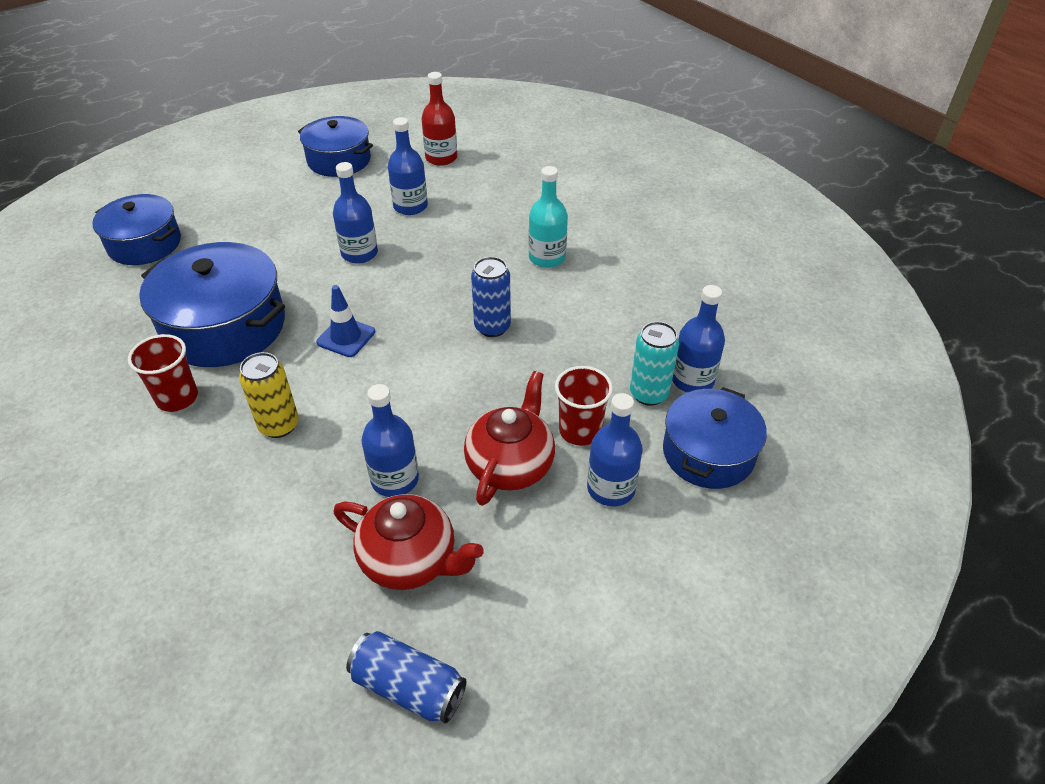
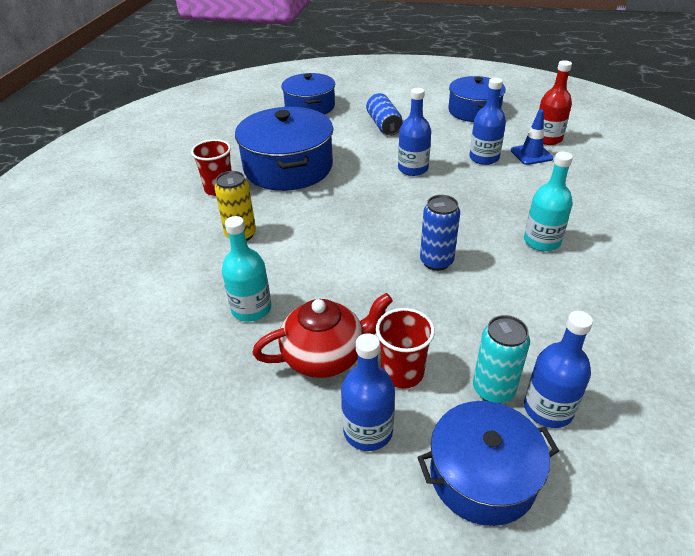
camera: 50 degrees right, 5 degrees down
blue traffic cone [316,285,375,357] -> blue traffic cone moved to [511,109,553,165]
red teapot [334,494,484,590] -> none
blue can [346,631,466,723] -> blue can moved to [366,93,403,135]
blue bottle [362,384,419,497] -> turquoise bottle [222,216,271,322]

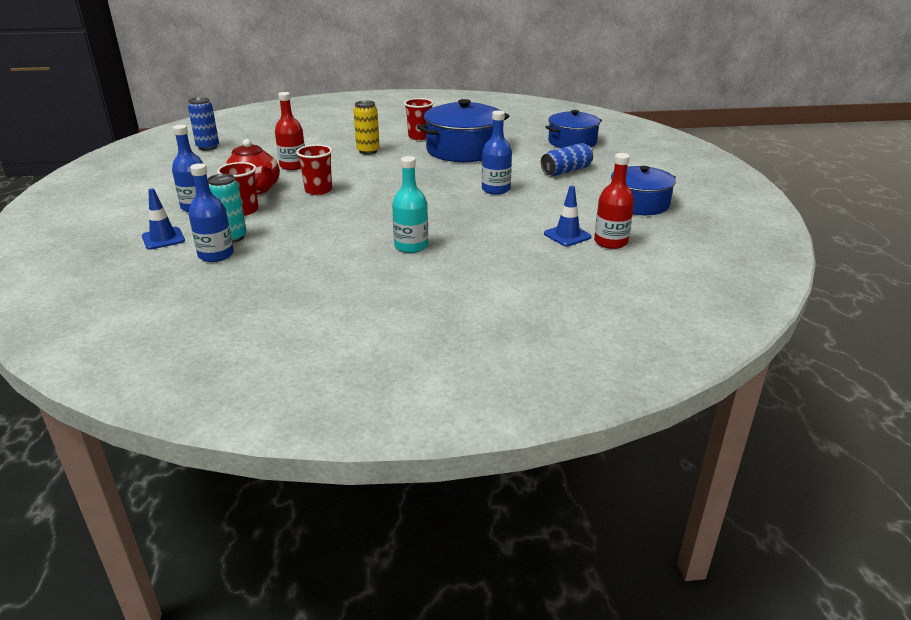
camera: 70 degrees right, 10 degrees down
turquoise bottle [222,216,271,322] -> red bottle [275,92,305,170]
blue pot [417,401,559,526] -> blue traffic cone [142,188,185,250]
blue can [420,195,460,271] -> blue can moved to [188,97,219,151]
blue bottle [469,78,506,165] -> none
none -> red cup [296,145,332,195]

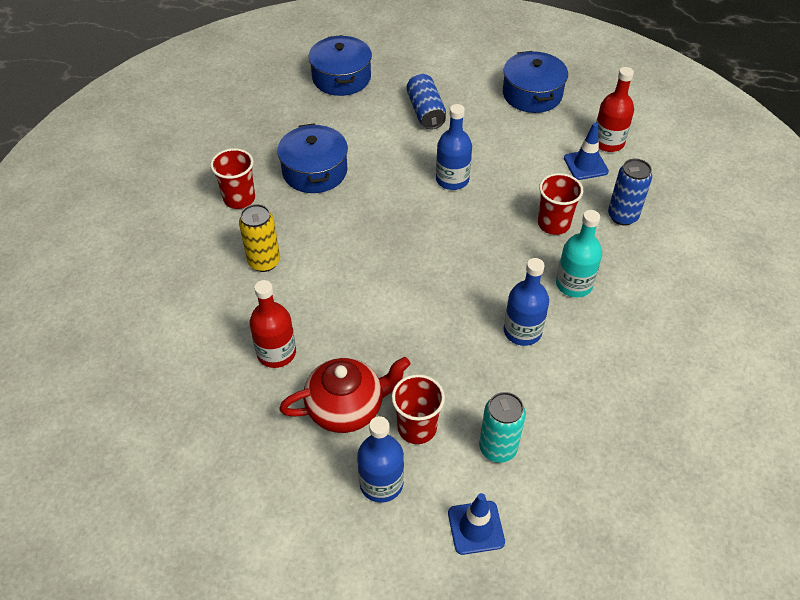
camera: 70 degrees left, 20 degrees up
blue can [188,97,219,151] -> blue can moved to [608,159,652,226]
blue bottle [189,163,234,262] -> blue bottle moved to [504,258,549,346]
red cup [296,145,332,195] -> red cup moved to [538,173,583,235]
blue pot [417,99,509,162] -> blue pot [277,123,348,193], size x0.66

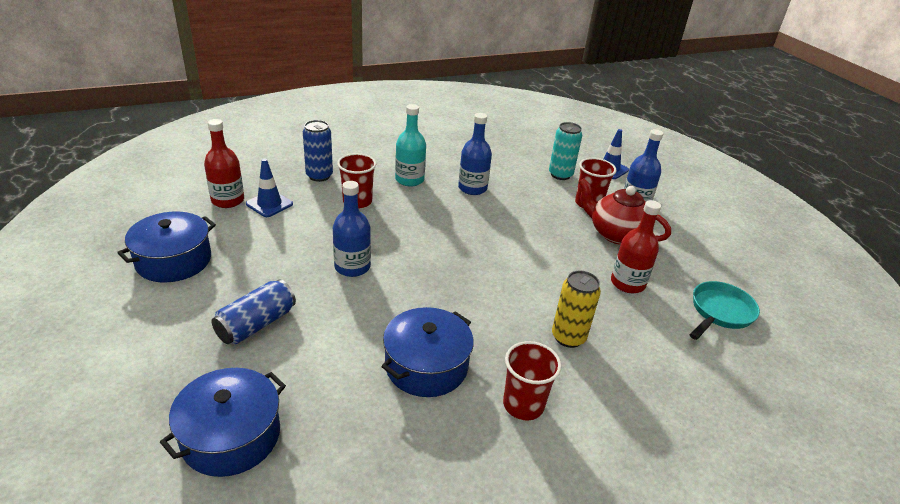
camera: 130 degrees left, 15 degrees down
none -> turquoise pan [690,281,760,340]

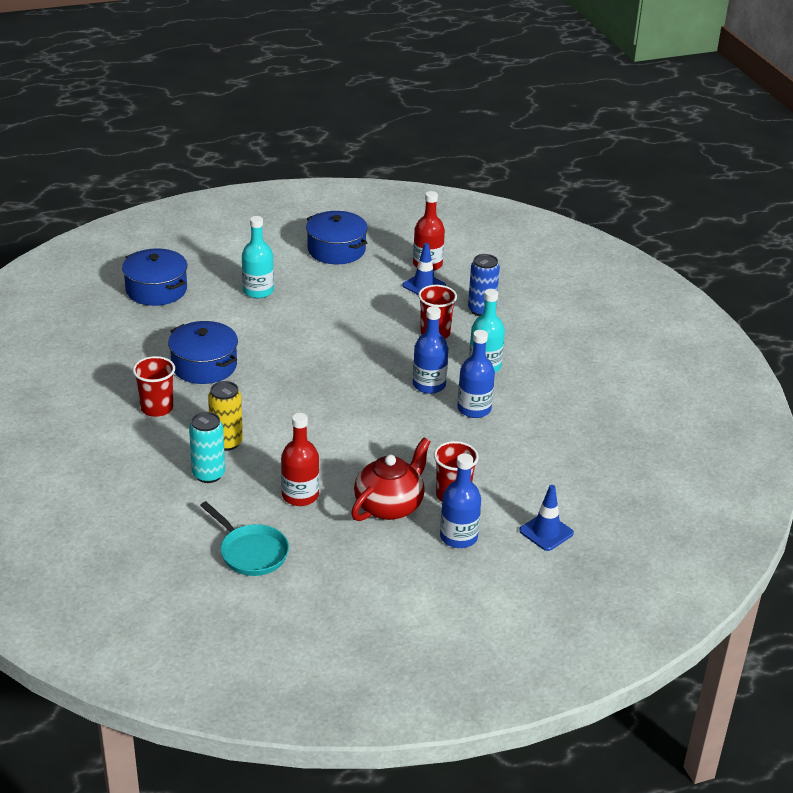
camera: 95 degrees right, 0 degrees up
blue can [212,279,296,344] -> turquoise bottle [242,216,274,298]
blue bottle [333,181,371,277] -> blue bottle moved to [413,306,448,394]
turquoise can [549,122,582,180] -> turquoise can moved to [189,412,225,483]

